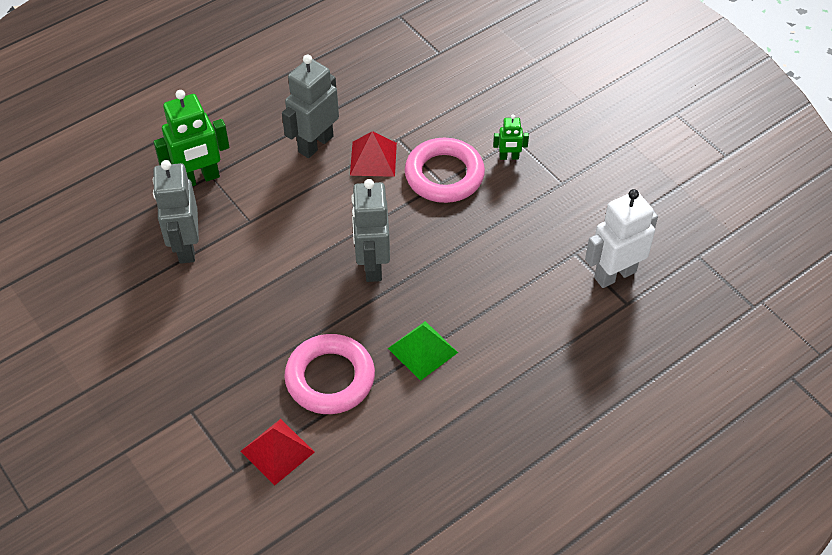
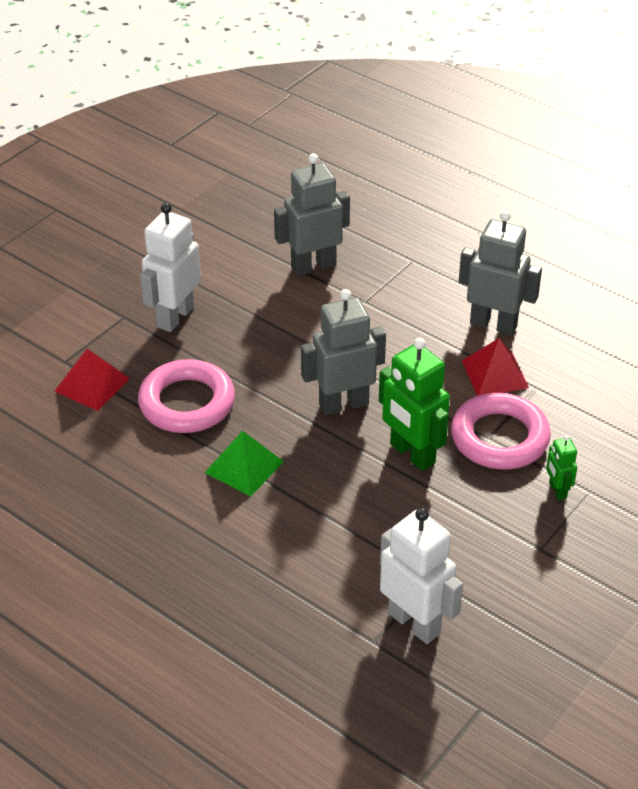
camera: 75 degrees right, 10 degrees down
green robot [153,90,229,186] -> green robot moved to [379,338,450,471]
none -> white robot [140,203,201,332]

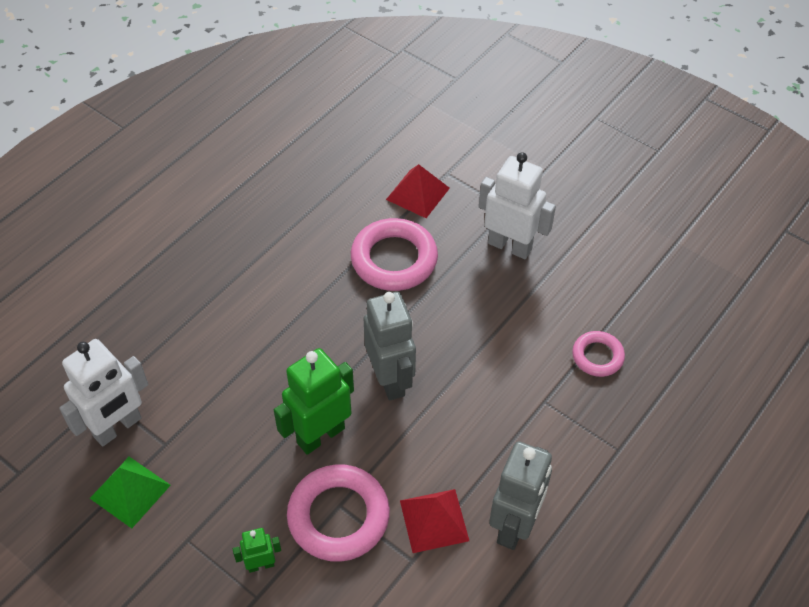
camera: 90 degrees right, 10 degrees up
green pyramid [205,431,284,497] -> green pyramid moved to [90,457,171,528]
grey robot [274,153,350,276] -> pink ring [572,331,625,377]

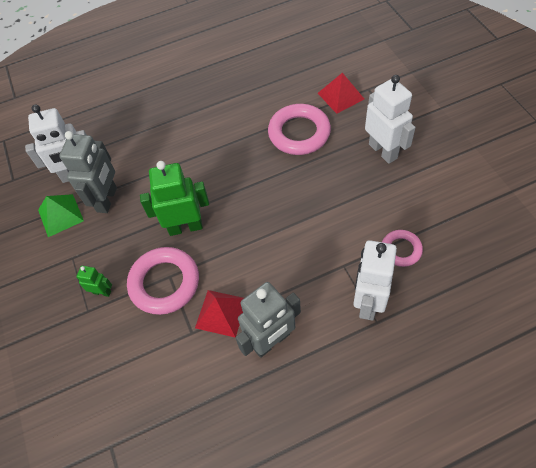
camera: 35 degrees right, 5 degrees up
grey robot [364,292,416,401] -> grey robot moved to [59,131,117,213]
none -> white robot [353,240,397,321]

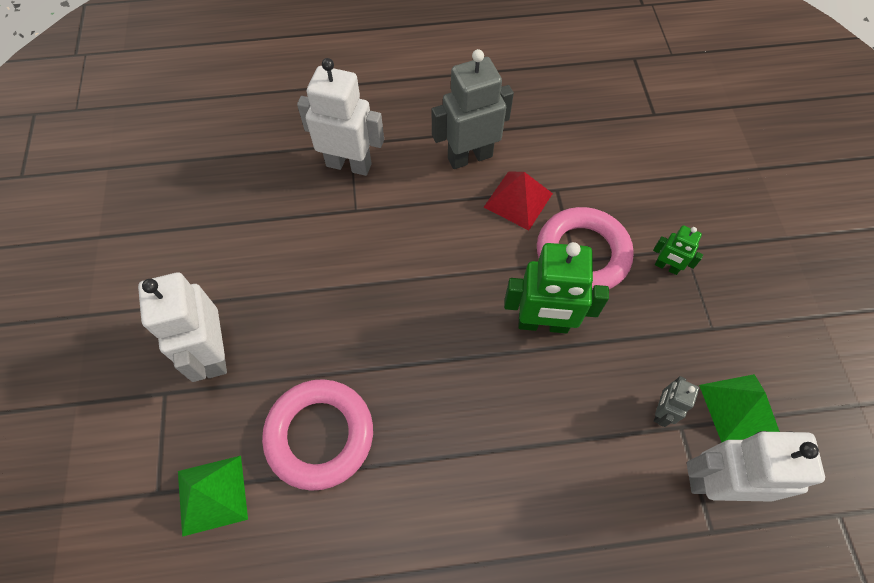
camera: 170 degrees left, 5 degrees up
grey robot [59,131,117,213] -> grey robot [654,376,699,427], size x0.50
red pyramid [318,73,364,114] -> green pyramid [178,456,248,537]
white robot [353,240,397,321] -> white robot turned 105 degrees counterclockwise [297,58,384,176]
pink ring [382,230,423,267] -> none

